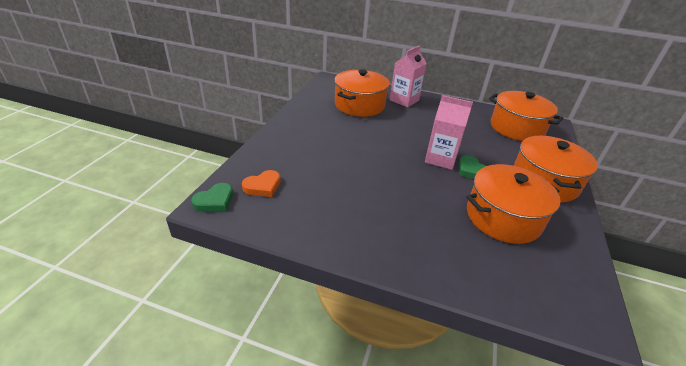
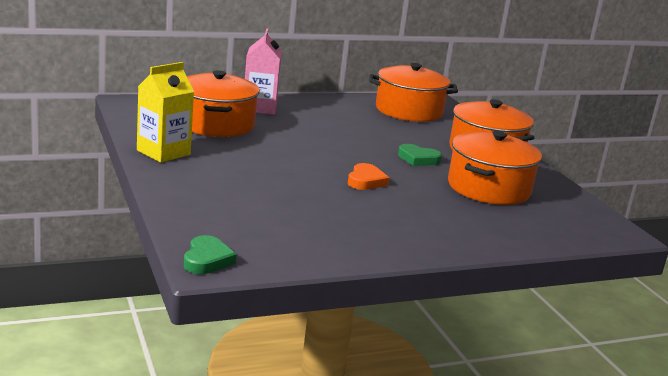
camera: 40 degrees left, 15 degrees down
orange heart [242,170,280,197] -> orange heart moved to [348,163,389,190]
pink carton [425,95,473,170] -> none
none -> yellow carton [137,62,194,163]

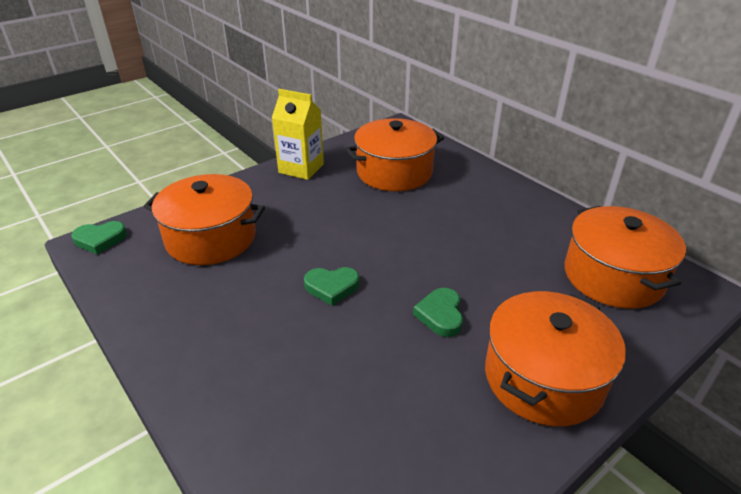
camera: 75 degrees right, 15 degrees up
pink carton [245,28,282,115] -> none
orange heart [348,163,389,190] -> green heart [304,267,359,306]
orange pot [448,131,542,205] -> orange pot moved to [144,174,265,265]

